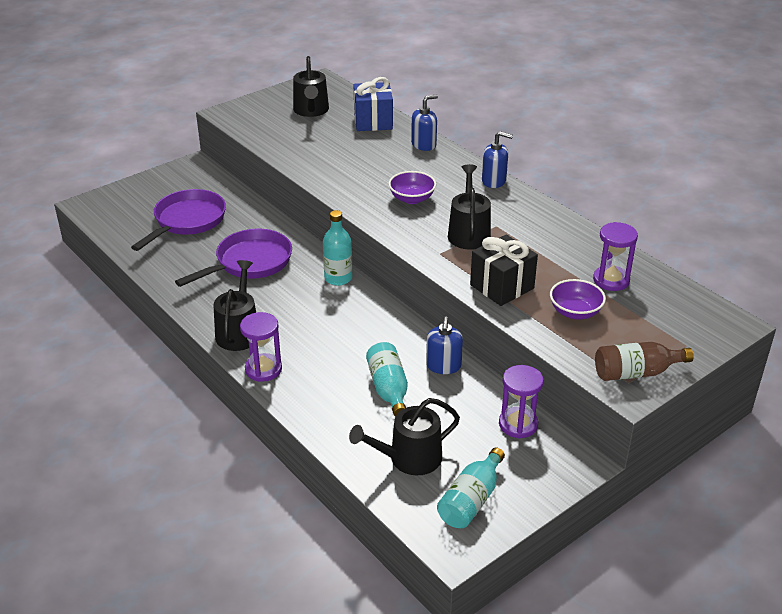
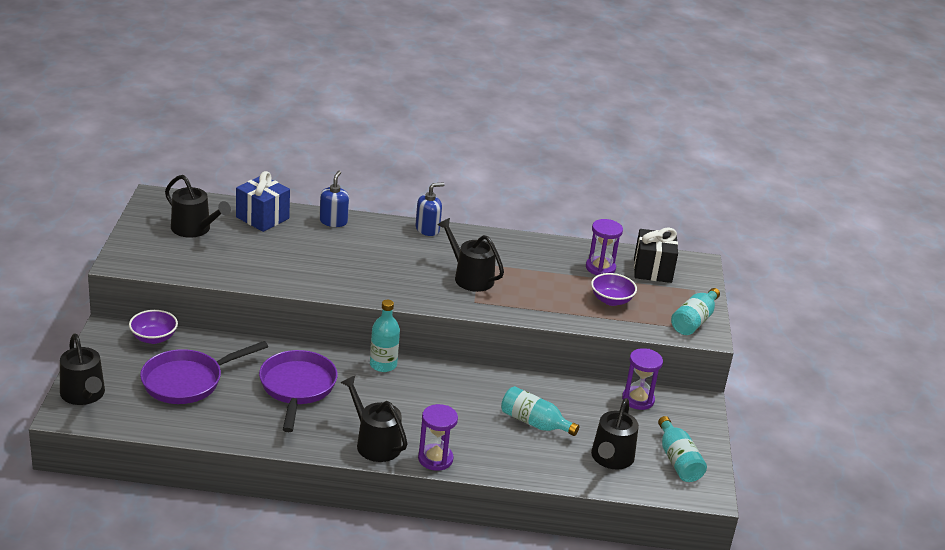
camera: 50 degrees left, 5 degrees down
purple pan [131,189,226,251] -> purple pan turned 105 degrees counterclockwise [140,341,268,404]
purple bowl [388,171,436,204] -> purple bowl moved to [129,310,178,344]
blue soap dispenser [426,316,463,374] -> none
black gift [470,235,538,306] -> black gift moved to [634,227,678,283]
brown bottle [595,342,694,381] -> turquoise bottle [671,288,720,335]
none -> black watering can [60,334,105,405]

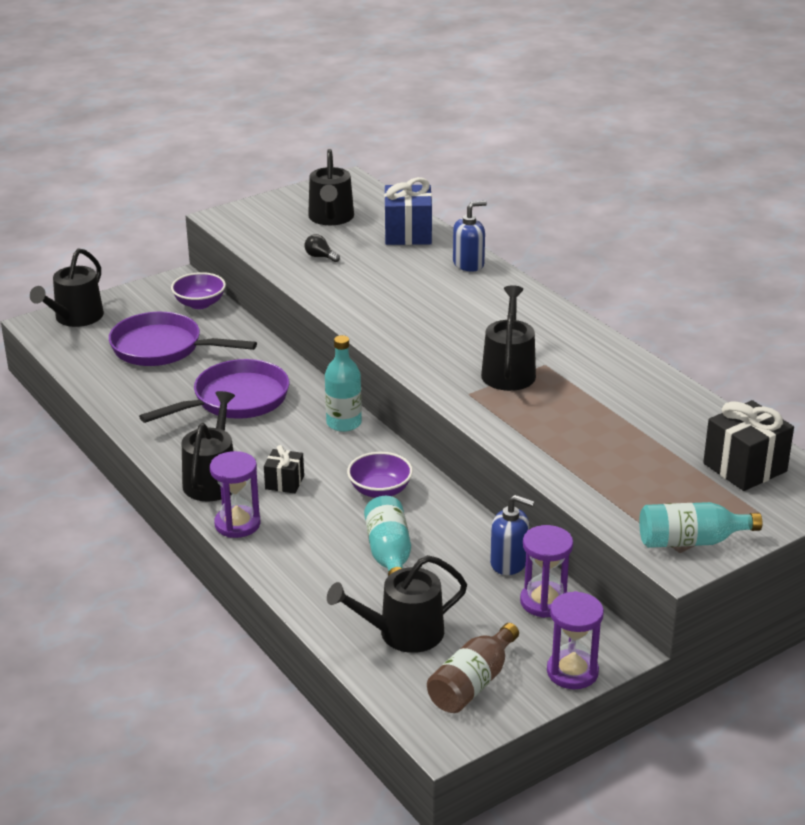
camera: 55 degrees right, 0 degrees up
blue soap dispenser [415,183,445,236] -> blue soap dispenser moved to [490,495,535,575]
purple hourglass [586,219,623,275] -> purple hourglass moved to [547,591,604,689]
purple bowl [591,273,637,306] -> purple bowl moved to [347,452,413,498]
turquoise bottle [658,416,707,482] -> brown bottle [427,623,519,713]
none -> black gift [264,445,304,493]
none -> black light bulb [305,234,340,262]

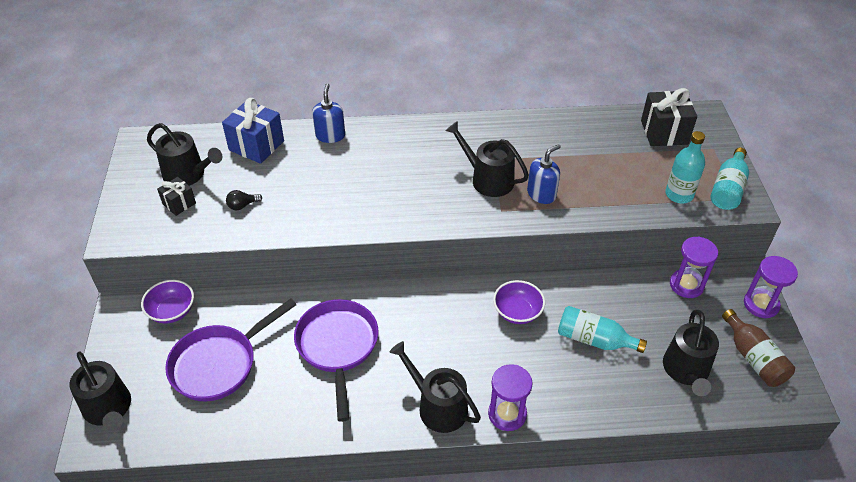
camera: 60 degrees left, 15 degrees up
black gift [264,445,304,493] -> black gift moved to [157,177,196,216]
turquoise bottle [325,335,362,432] -> turquoise bottle moved to [665,131,705,203]
blue soap dispenser [490,495,535,575] -> blue soap dispenser moved to [527,144,561,204]

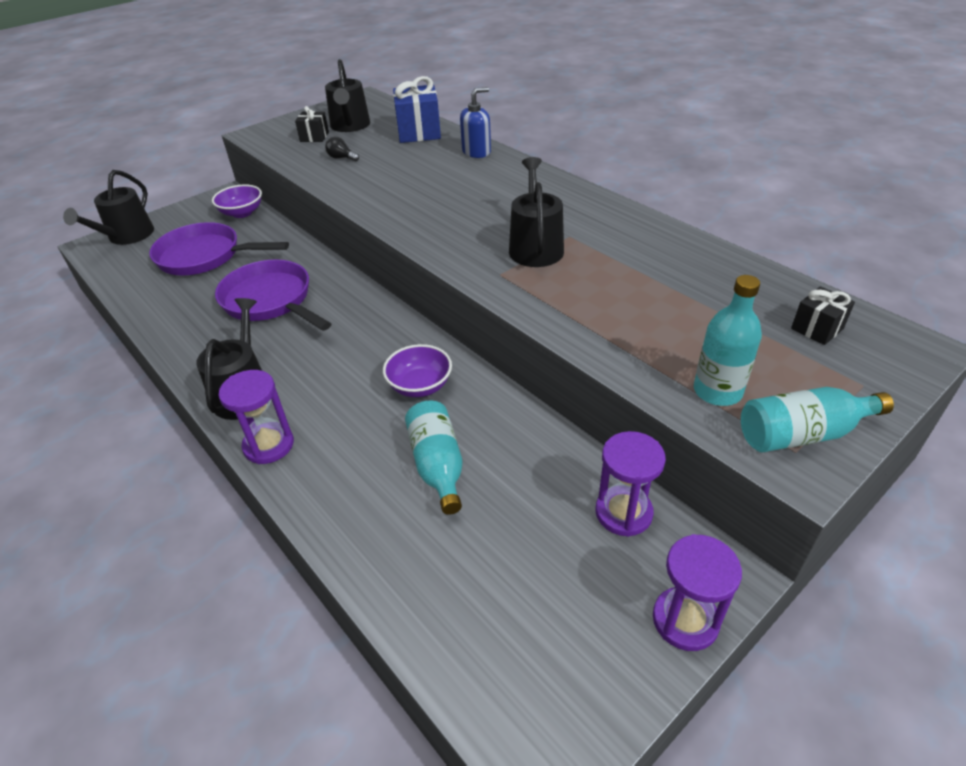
camera: 55 degrees right, 5 degrees down
purple pan [294,299,378,422] -> purple pan turned 90 degrees counterclockwise [215,260,331,331]
blue soap dispenser [527,144,561,204] -> none
black gift [641,88,697,146] -> black gift [791,286,855,345], size x0.56
black watering can [663,310,719,396] -> none
brown bottle [722,309,795,387] -> none

